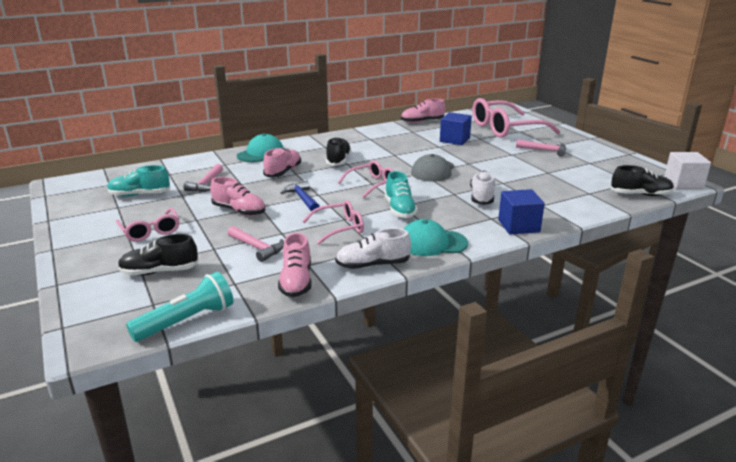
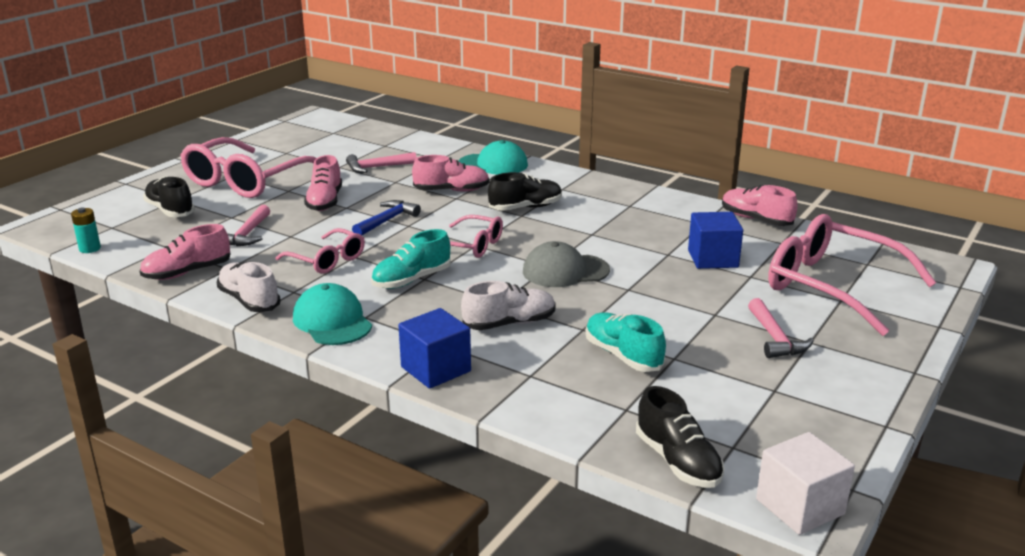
camera: 60 degrees right, 0 degrees up
turquoise shoe [107,165,170,197] -> turquoise shoe moved to [585,312,666,372]
pink glasses [116,208,180,242] -> pink glasses [180,137,317,198], size x1.87
turquoise flashlight [126,272,233,342] -> turquoise battery [71,207,101,253]

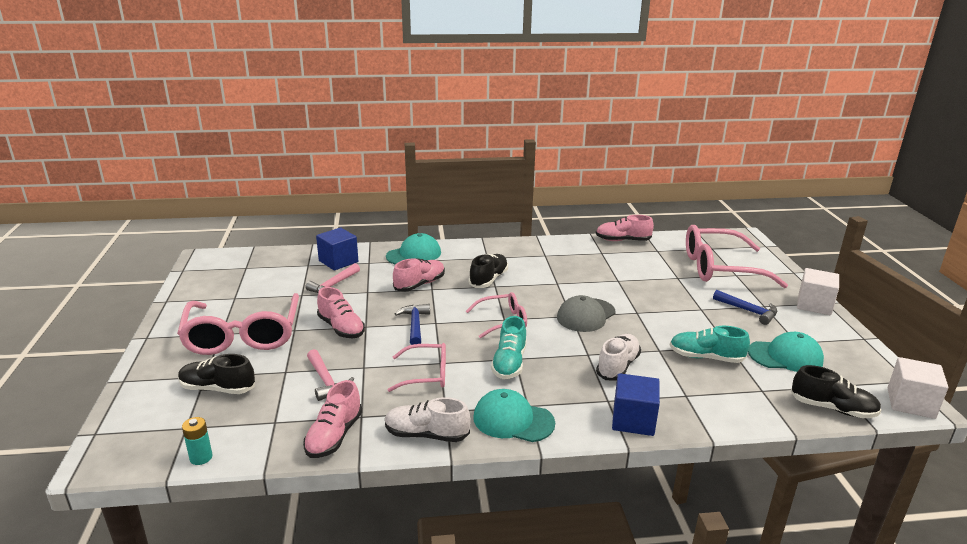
camera: 40 degrees left, 0 degrees up
blue cube [688,212,743,269] -> blue cube moved to [316,227,358,270]
pink hammer [748,298,814,358] -> blue hammer [713,290,777,325]
none -> turquoise cap [748,332,824,372]
none -> white cube [797,268,839,315]

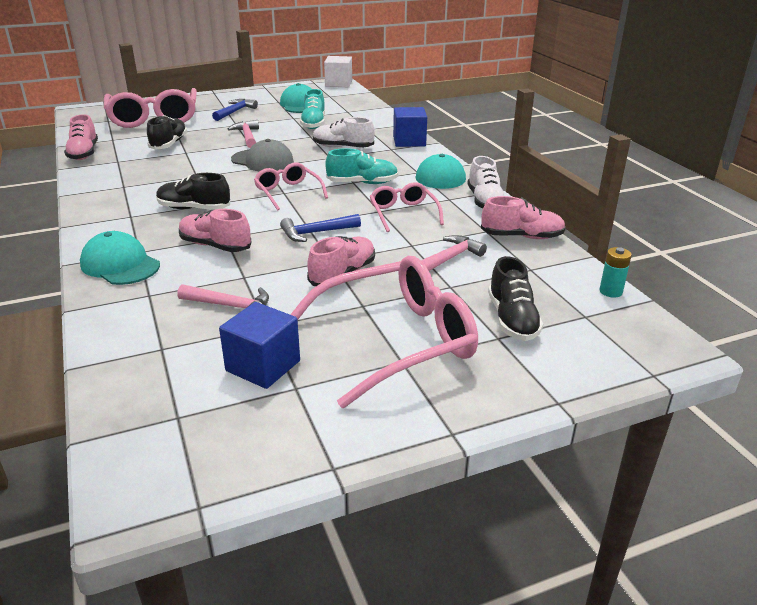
camera: 105 degrees left, 5 degrees up
blue cube [316,227,358,270] -> blue cube moved to [219,302,300,389]
black shoe [791,365,881,418] -> black shoe moved to [147,115,187,150]
white cube [797,268,839,315] -> none
none -> pink hammer [228,120,259,148]

